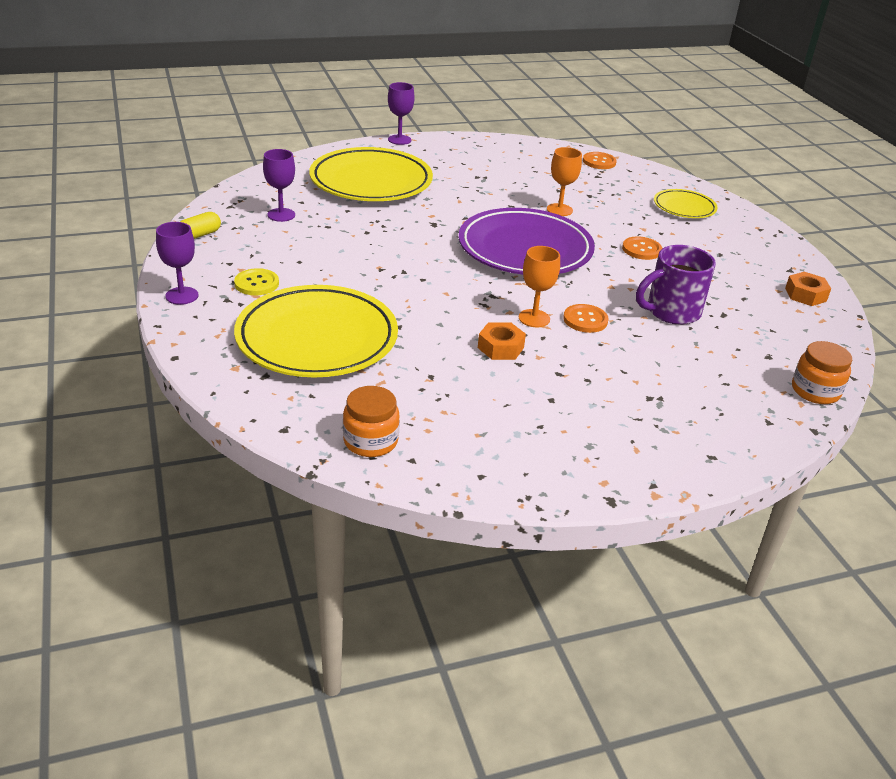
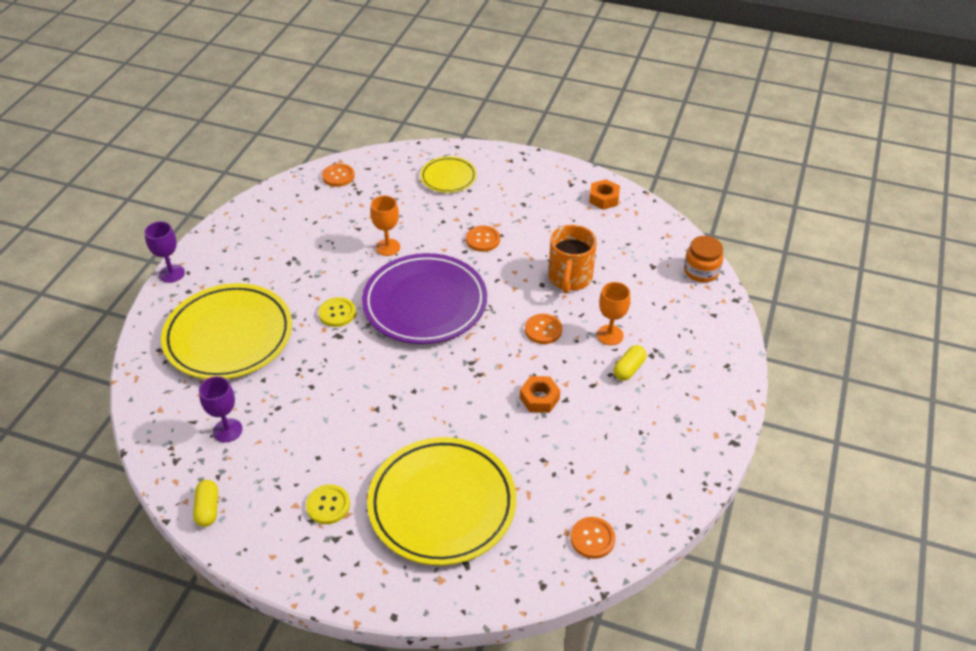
camera: 50 degrees left, 10 degrees up
purple goblet [156,222,198,305] -> none
orange jar [343,386,400,457] -> orange button [570,517,616,559]
orange goblet [519,246,560,327] -> orange goblet moved to [597,282,630,345]
purple mug [636,245,716,325] -> orange mug [548,225,597,294]
none -> yellow button [319,297,356,327]
none -> yellow capsule [613,345,646,381]

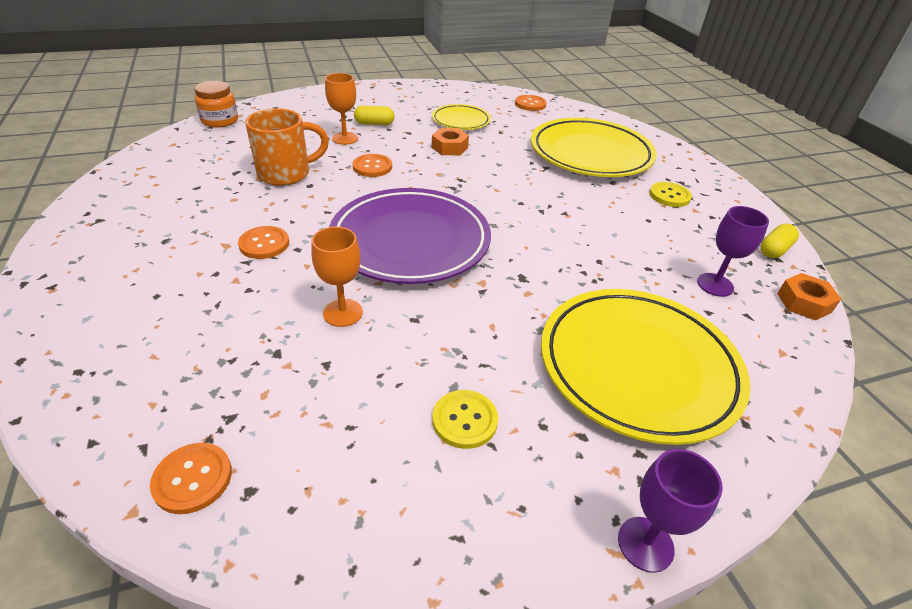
camera: 130 degrees left, 5 degrees down
yellow button [319,297,356,327] -> yellow button moved to [432,390,498,449]
yellow plate [420,156,477,193] -> yellow plate moved to [432,104,491,130]
orange nut [589,179,620,210] -> orange nut moved to [777,273,841,320]

